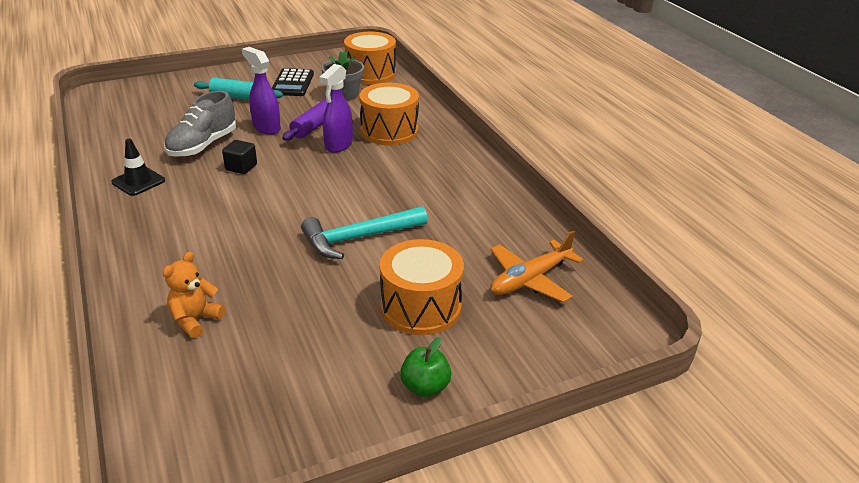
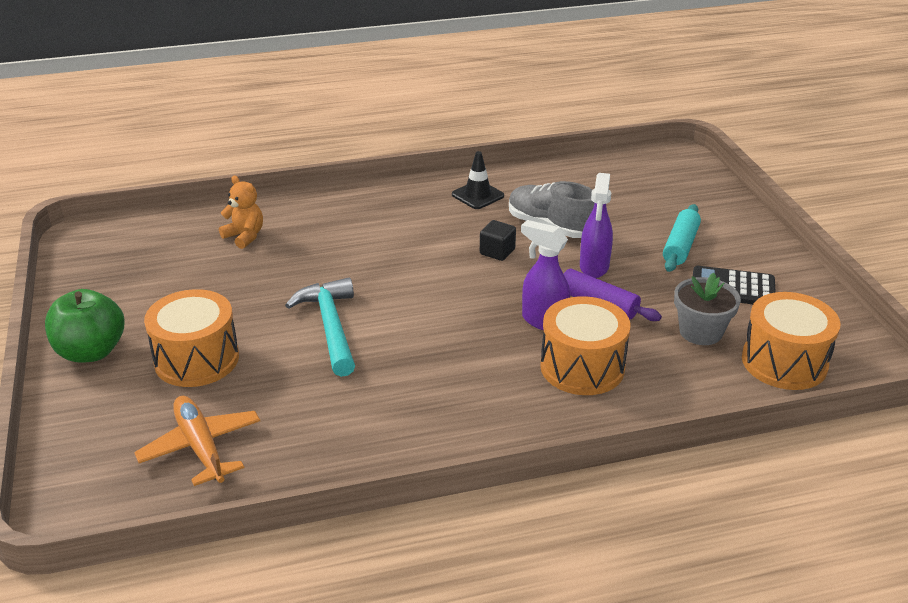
camera: 100 degrees right, 0 degrees up
purple spray bottle [242,47,281,135] -> purple spray bottle turned 135 degrees clockwise [580,173,613,278]
green apple [400,337,451,397] -> green apple [45,289,124,363], size x1.64

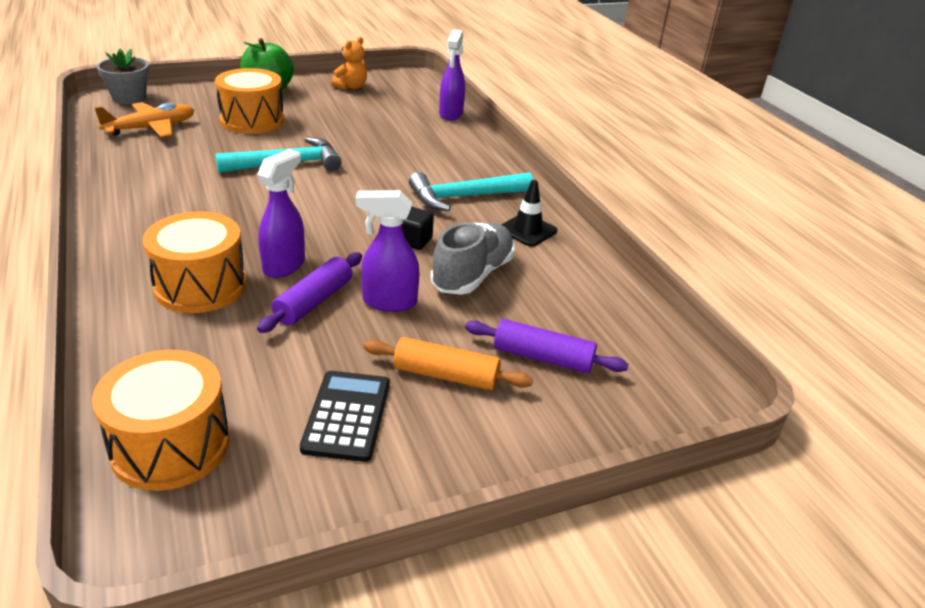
camera: 80 degrees right, 0 degrees up
orange teddy bear [219,176,263,249] -> orange teddy bear moved to [331,37,367,90]
turquoise rolling pin [663,204,701,272] -> orange rolling pin [364,337,533,390]
grey flower pot [674,273,741,345] -> grey flower pot moved to [97,48,150,104]
none -> turquoise hammer [409,172,533,211]
none -> purple spray bottle [439,30,465,121]
none -> purple rolling pin [465,319,629,373]

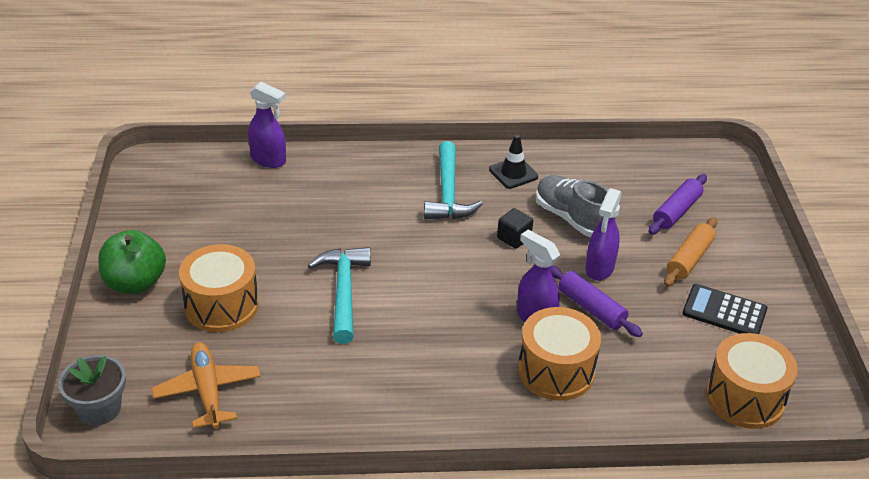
camera: 70 degrees left, 5 degrees up
orange teddy bear [331,37,367,90] -> none

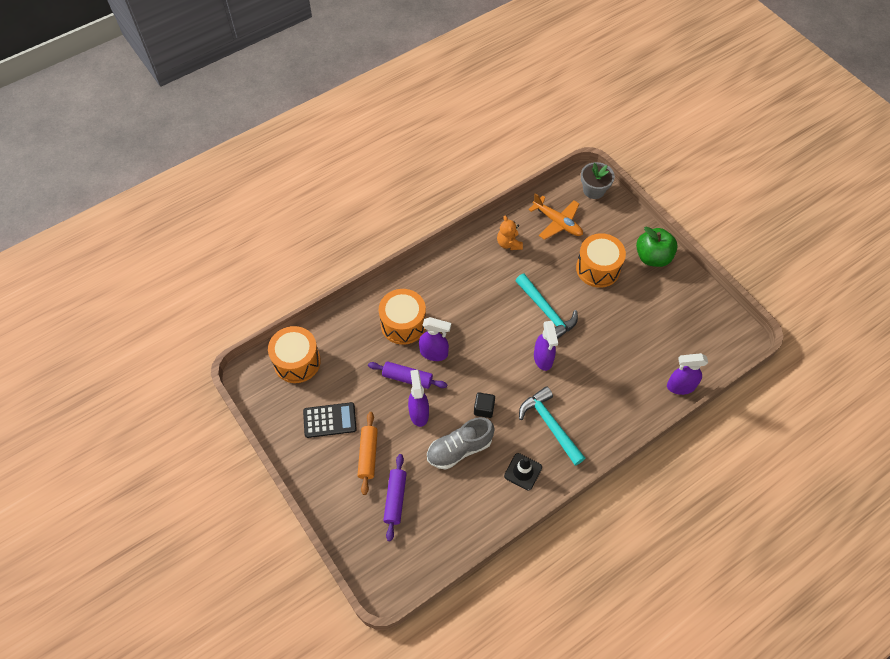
camera: 150 degrees right, 20 degrees up
grey shoe [536,175,616,237] -> grey shoe turned 135 degrees clockwise [427,417,495,470]
none -> orange teddy bear [497,216,523,250]
none -> purple spray bottle [534,321,558,371]

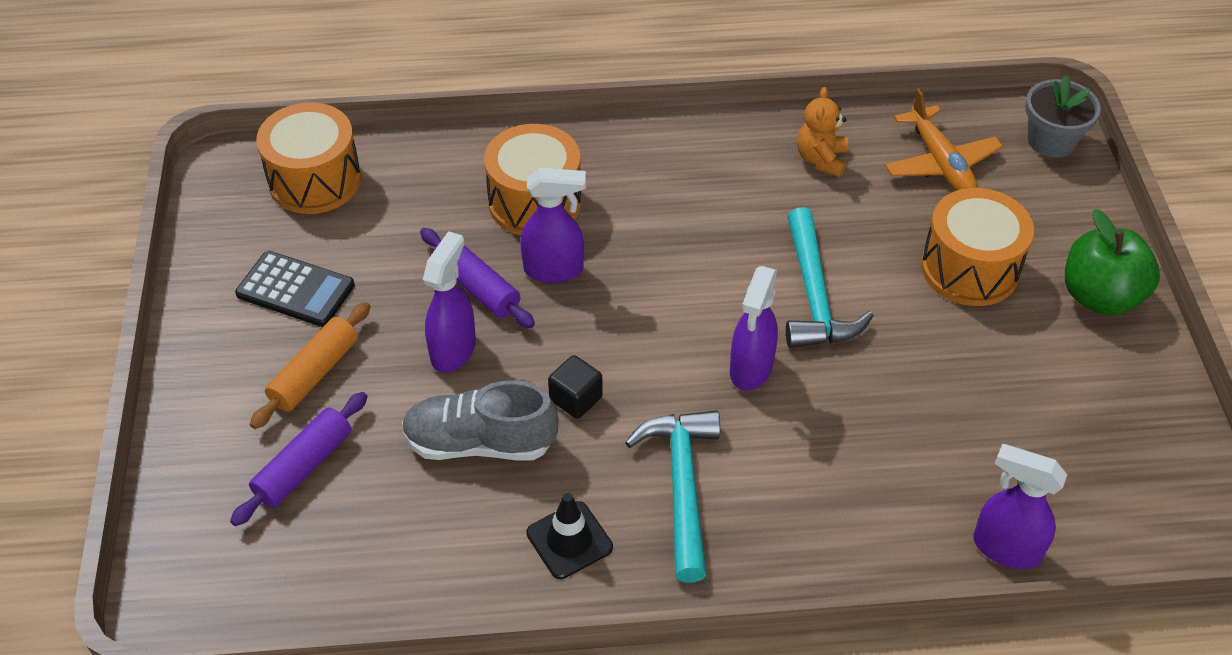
camera: 30 degrees right, 10 degrees down
purple spray bottle [419,317,451,361] -> purple spray bottle turned 45 degrees counterclockwise [520,168,586,283]

